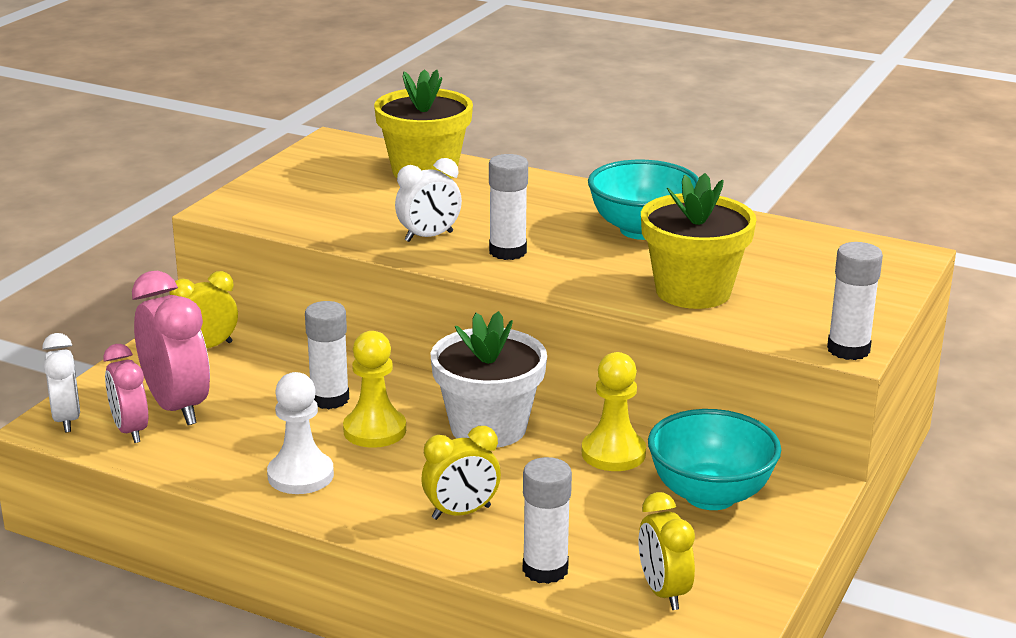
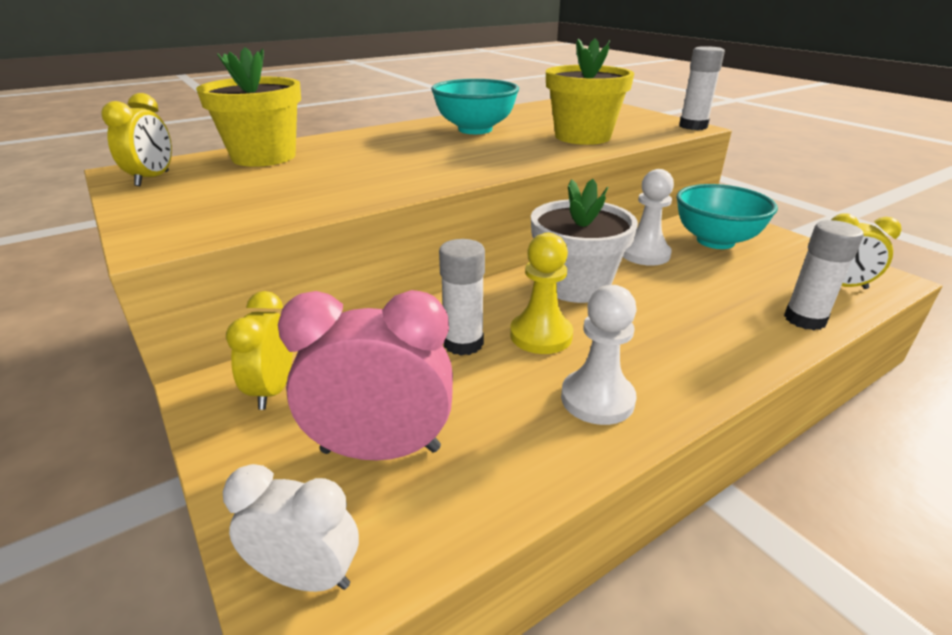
camera: 60 degrees left, 5 degrees up
pink clock [103,344,148,443] -> none
white clock [395,158,462,242] -> none
yellow clock [421,426,501,520] -> yellow clock moved to [102,93,172,186]
white glue stick [489,154,528,260] -> none
yellow pawn [582,352,646,471] -> white pawn [623,169,674,266]

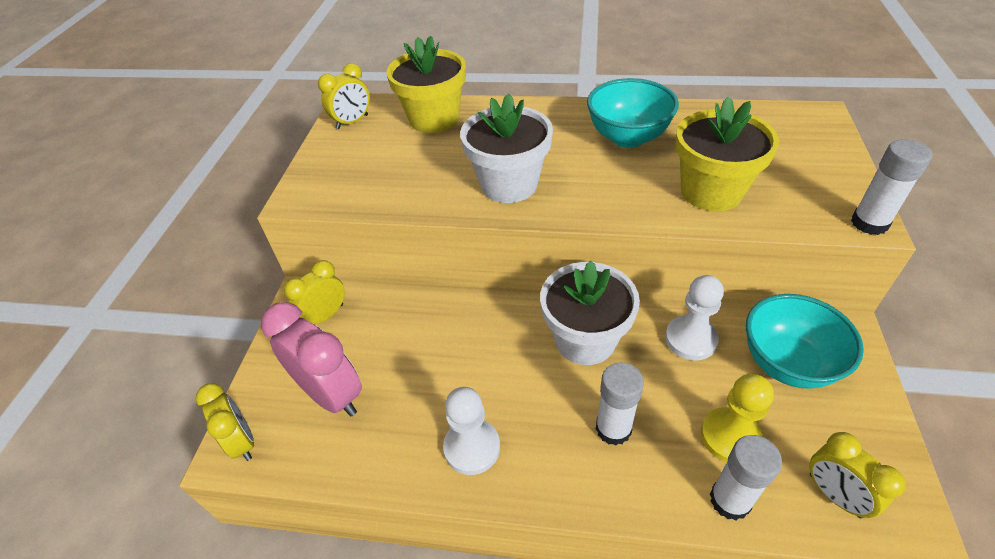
camera: 45 degrees right, 15 degrees up
white clock [223,464,359,592] -> yellow clock [196,383,254,461]
white glue stick [439,239,485,356] -> white glue stick moved to [596,362,644,446]
yellow pawn [510,233,573,354] -> yellow pawn moved to [701,374,774,462]
none -> white flower pot [460,93,553,203]

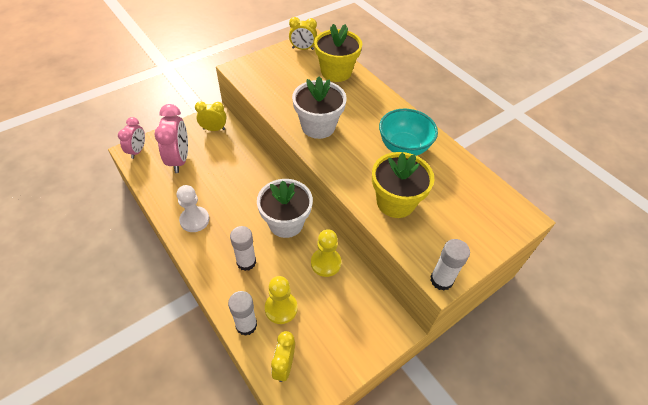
camera: 40 degrees right, 5 degrees up
yellow clock [196,383,254,461] -> pink clock [118,117,145,159]
white pawn [665,275,724,361] -> yellow pawn [311,229,341,277]
turquoise bowl [746,294,864,389] -> none

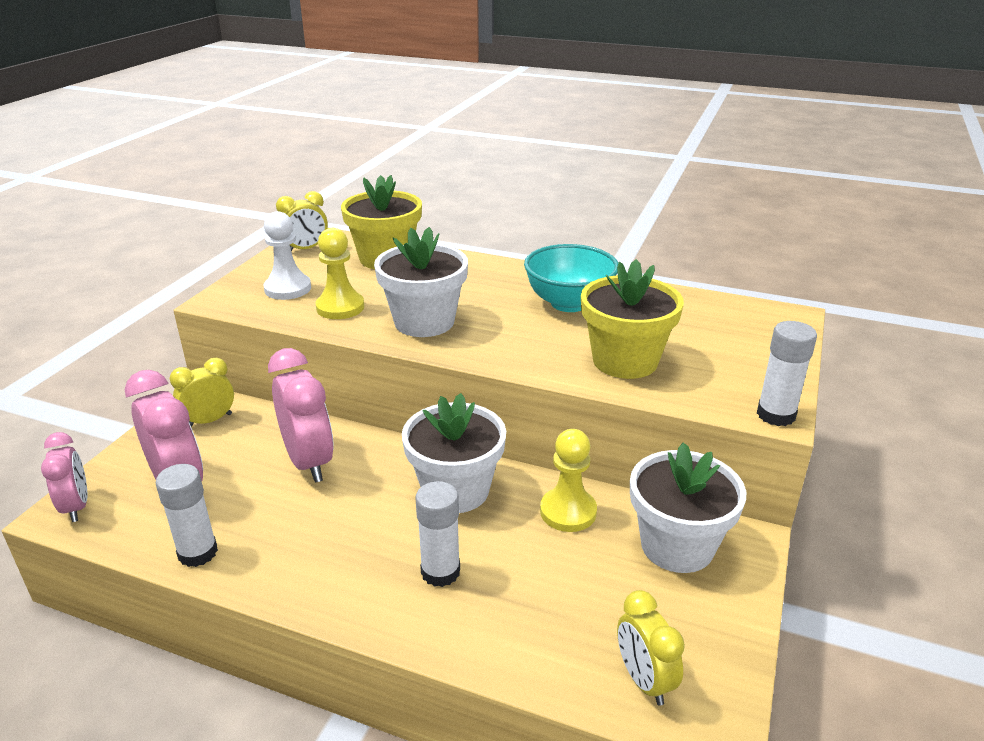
camera: 30 degrees left, 20 degrees down
white pawn [177,185,209,232] -> white pawn moved to [263,211,311,300]
white glue stick [228,291,257,336] -> white glue stick moved to [156,464,218,567]
yellow pawn [265,276,298,324] -> yellow pawn moved to [315,228,365,319]
none -> pink clock [268,348,334,483]
none -> white flower pot [630,442,746,573]

